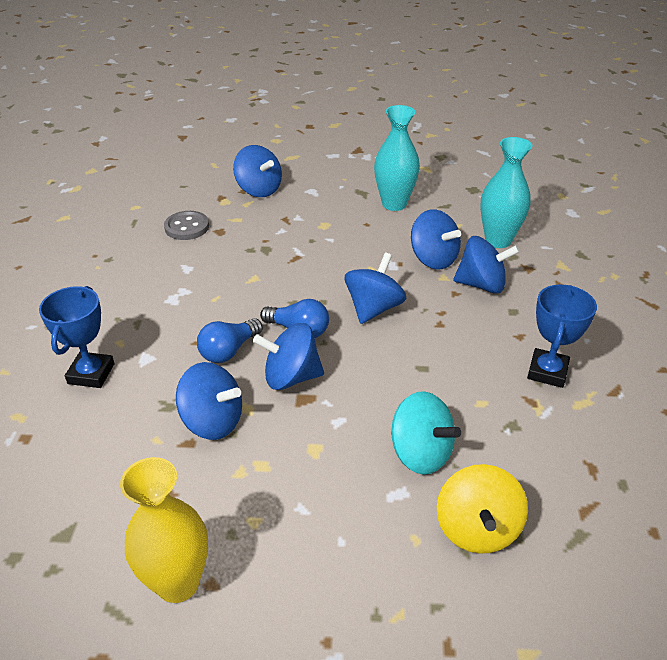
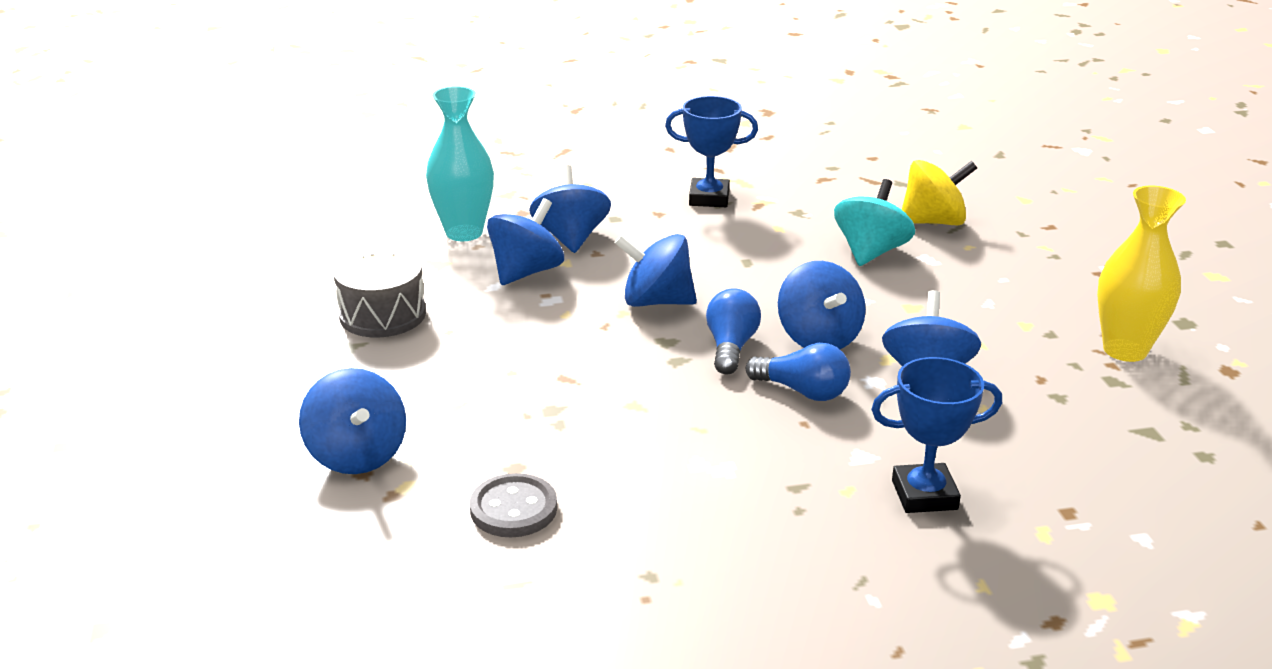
camera: 105 degrees left, 10 degrees down
blue spinning top [233,145,282,197] -> blue spinning top turned 120 degrees clockwise [299,368,406,474]
turquoise vase [374,105,420,211] -> grey drum [334,248,426,338]

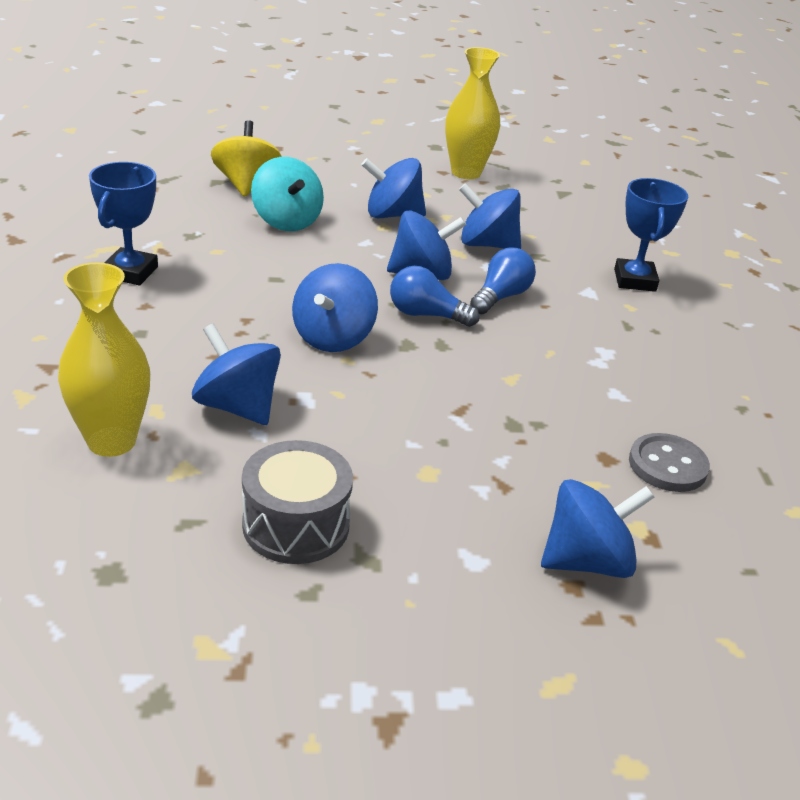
camera: 85 degrees left, 5 degrees up
turquoise vase [426,86,494,241] -> yellow vase [58,262,150,457]
blue spinning top [529,165,611,253] -> blue spinning top moved to [361,158,426,218]
turquoise spinning top [834,179,915,266] -> turquoise spinning top turned 150 degrees counterclockwise [251,157,324,231]

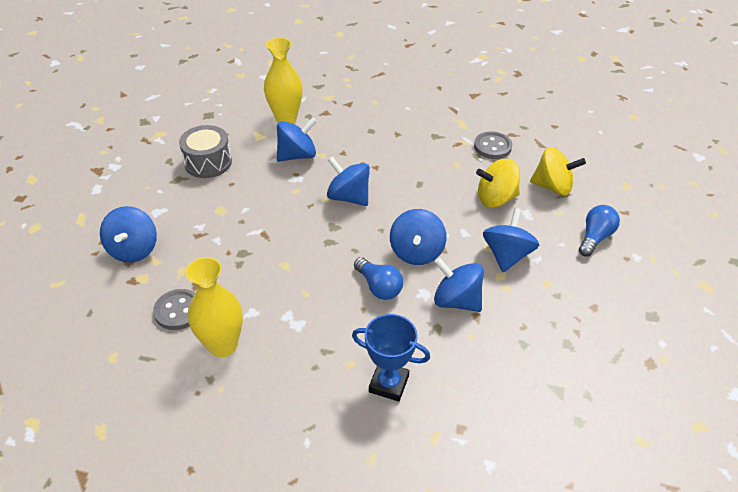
camera: 110 degrees right, 10 degrees up
blue trophy [89,162,158,285] -> none
turquoise spinning top [251,157,324,231] -> yellow spinning top [476,159,520,207]
blue light bulb [390,266,479,327] -> blue light bulb moved to [579,205,620,257]
yellow vase [445,47,500,179] -> yellow vase moved to [186,257,243,357]
blue spinning top [459,183,521,249] -> blue spinning top turned 90 degrees counterclockwise [434,258,484,312]
none -> grey button [474,131,512,159]

